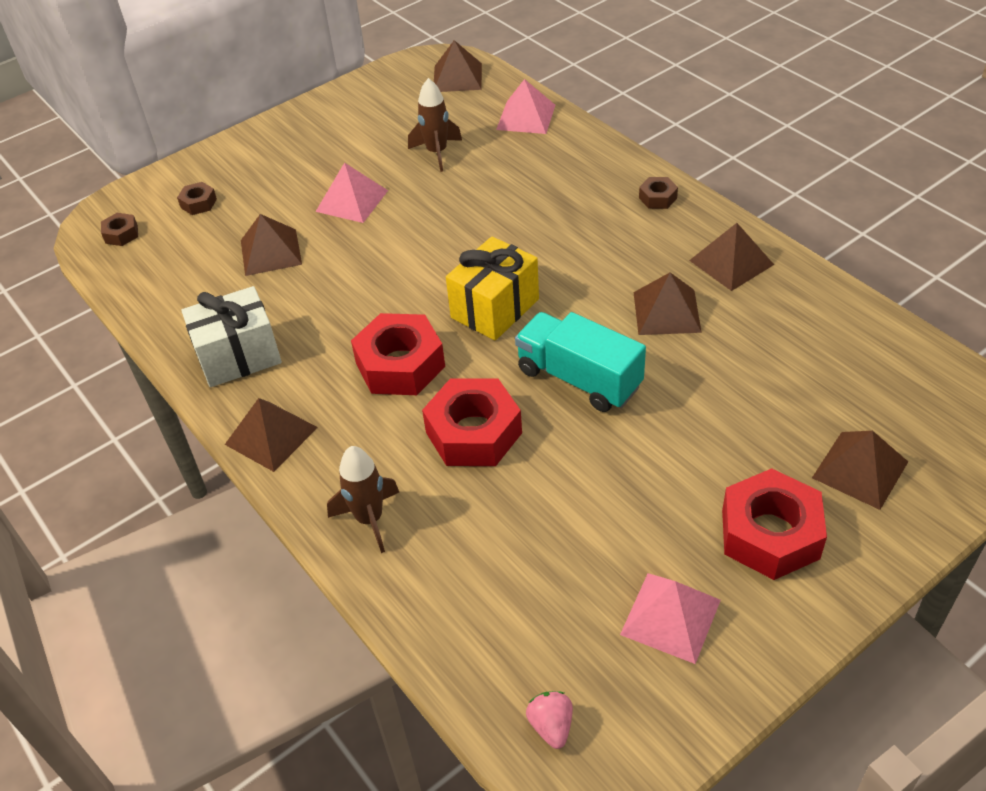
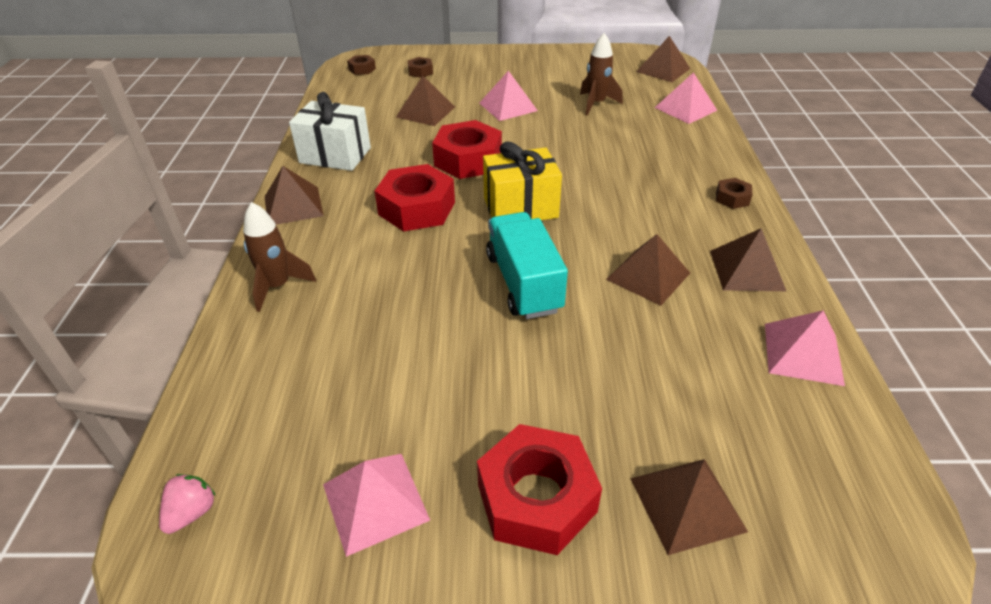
camera: 35 degrees right, 5 degrees down
red nut [422,378,522,466] -> red nut moved to [432,120,502,179]
none -> pink pyramid [765,310,845,386]

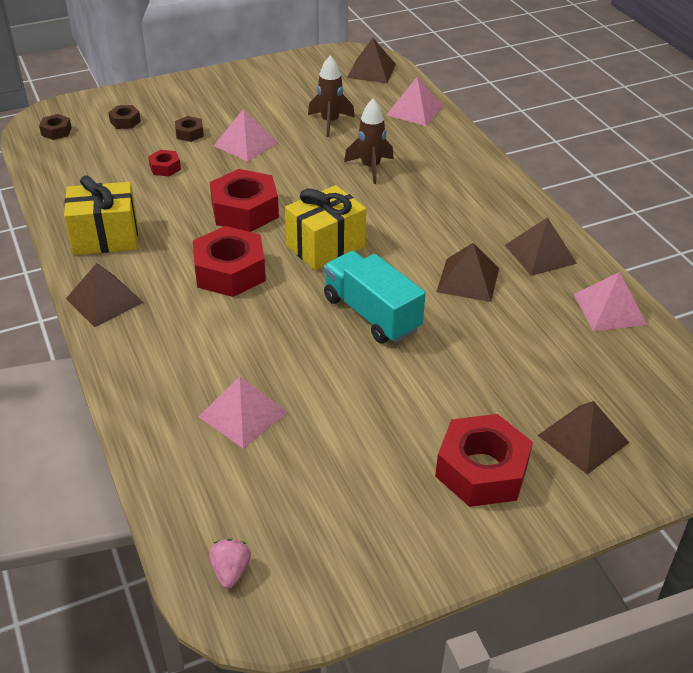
camera: 25 degrees left, 0 degrees up
brown rocket [243,202,316,312] -> brown rocket moved to [344,99,393,184]
white gift [289,92,371,171] -> yellow gift [64,175,138,255]
pink pyramid [323,454,430,557] -> pink pyramid moved to [199,377,288,449]
brown pyramid [396,76,455,126] -> red nut [148,150,181,177]
brown nut [716,178,753,209] -> brown nut moved to [175,116,204,142]

